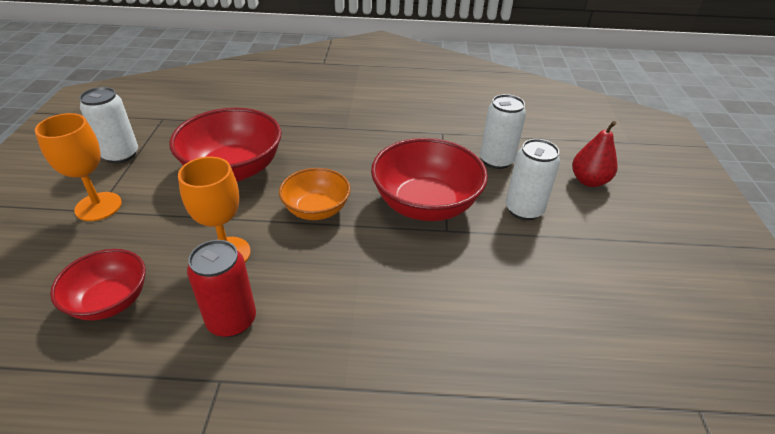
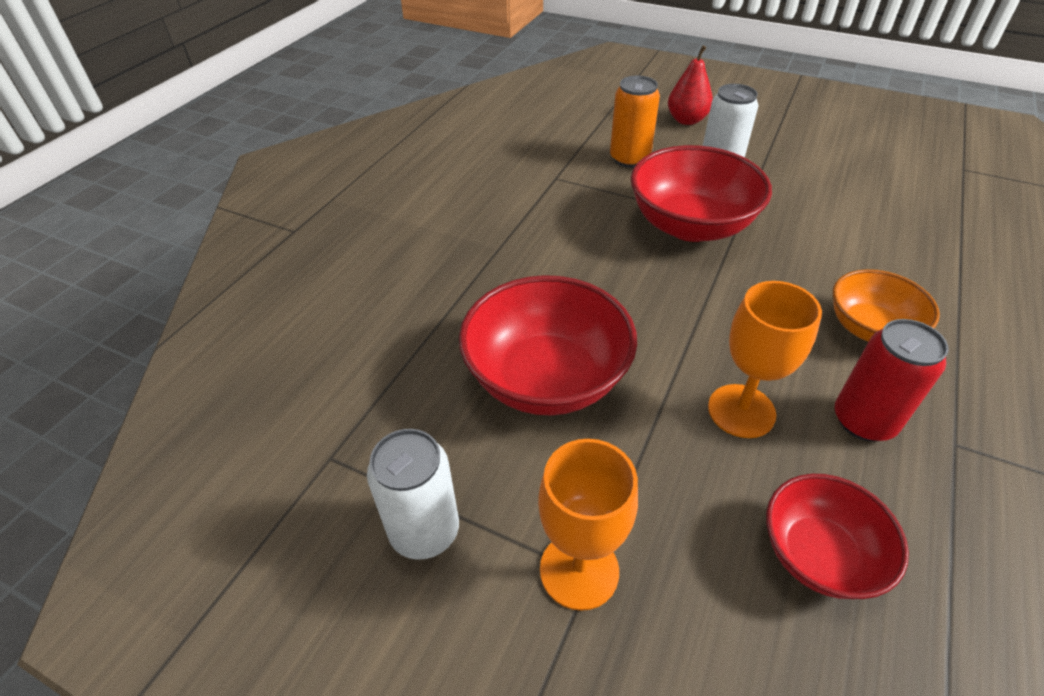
camera: 65 degrees left, 5 degrees up
orange bowl [279,168,351,220] -> orange bowl moved to [833,269,940,342]
white can [480,94,526,169] -> orange can [610,75,660,168]

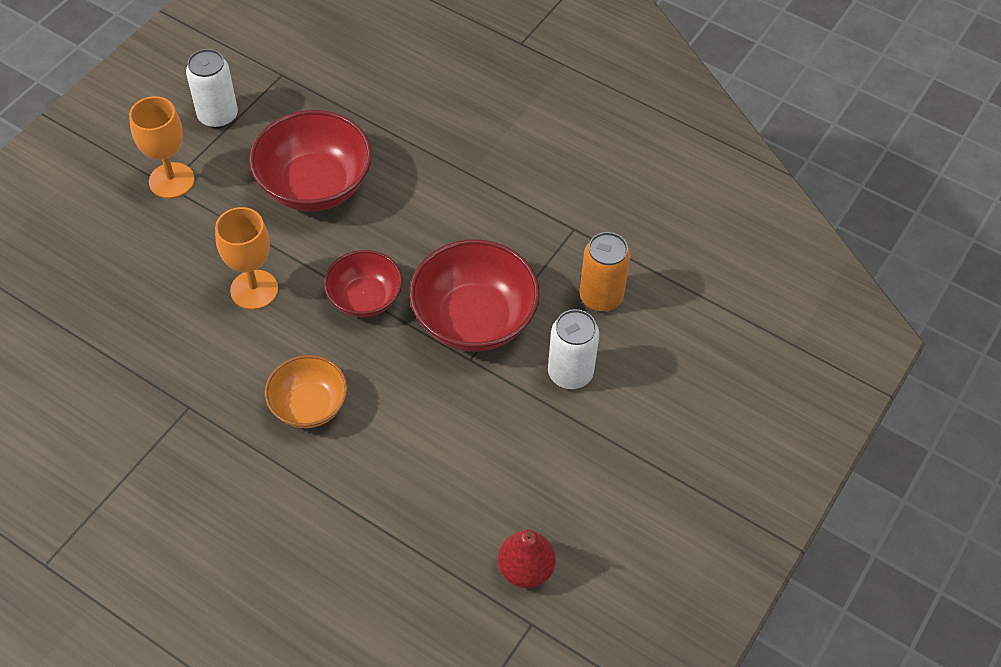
camera: 95 degrees right, 10 degrees up
red pear [668,45,713,125] -> red pear moved to [498,530,556,588]
red bowl [766,474,909,599] -> red bowl moved to [324,250,402,318]
red can [835,319,949,442] -> none

